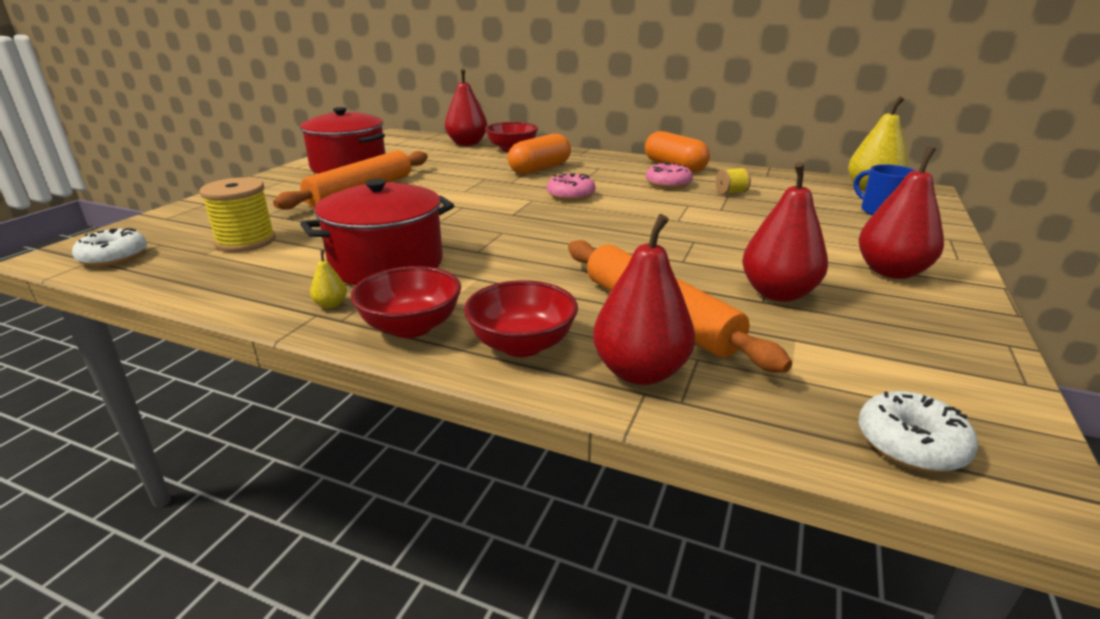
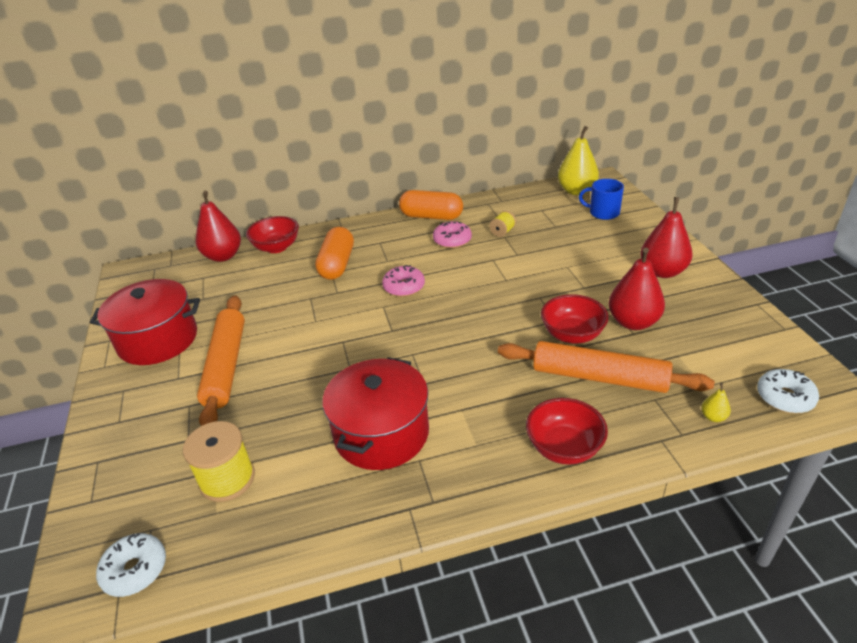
camera: 35 degrees left, 10 degrees up
yellow pear [310,250,347,309] -> yellow pear moved to [701,383,731,422]
red bowl [351,266,461,338] -> red bowl moved to [541,294,609,343]
red pear [593,214,695,385] -> none

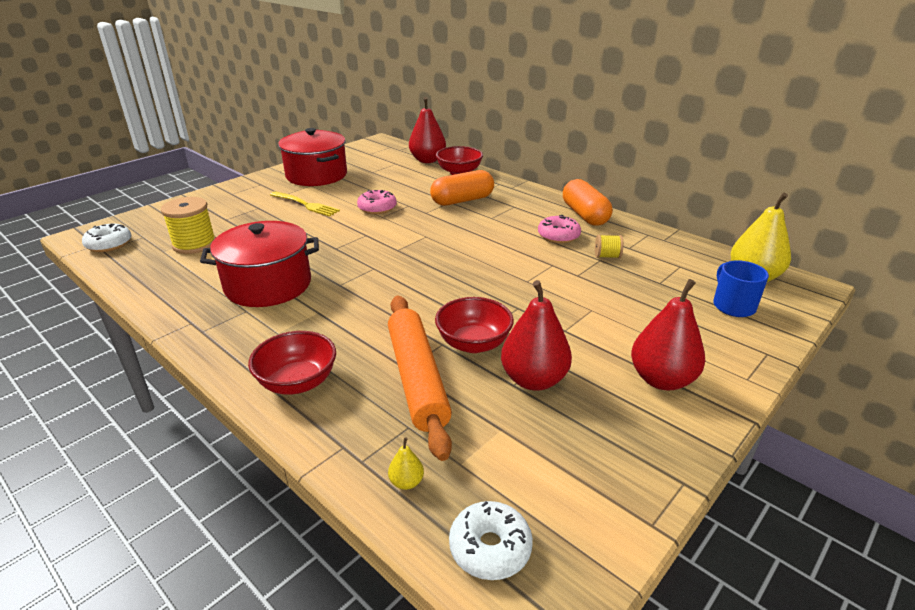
camera: 55 degrees right, 5 degrees down
orange rolling pin [197,296,245,426] -> yellow fork [270,191,340,217]
pink donut [382,265,425,297] -> pink donut moved to [357,190,397,214]

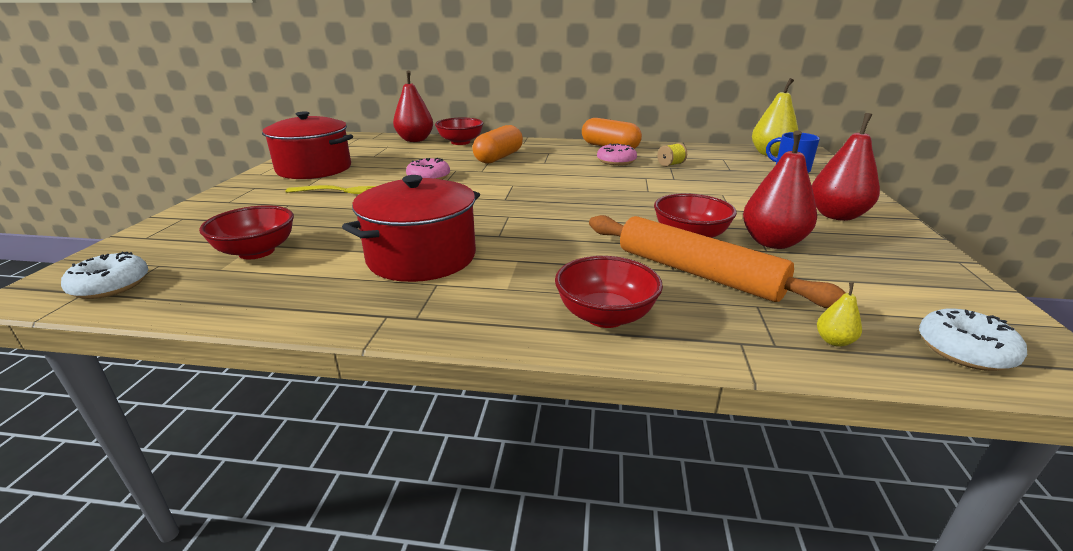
camera: 35 degrees left, 5 degrees down
yellow spool [161,197,216,254] -> red bowl [199,205,294,259]

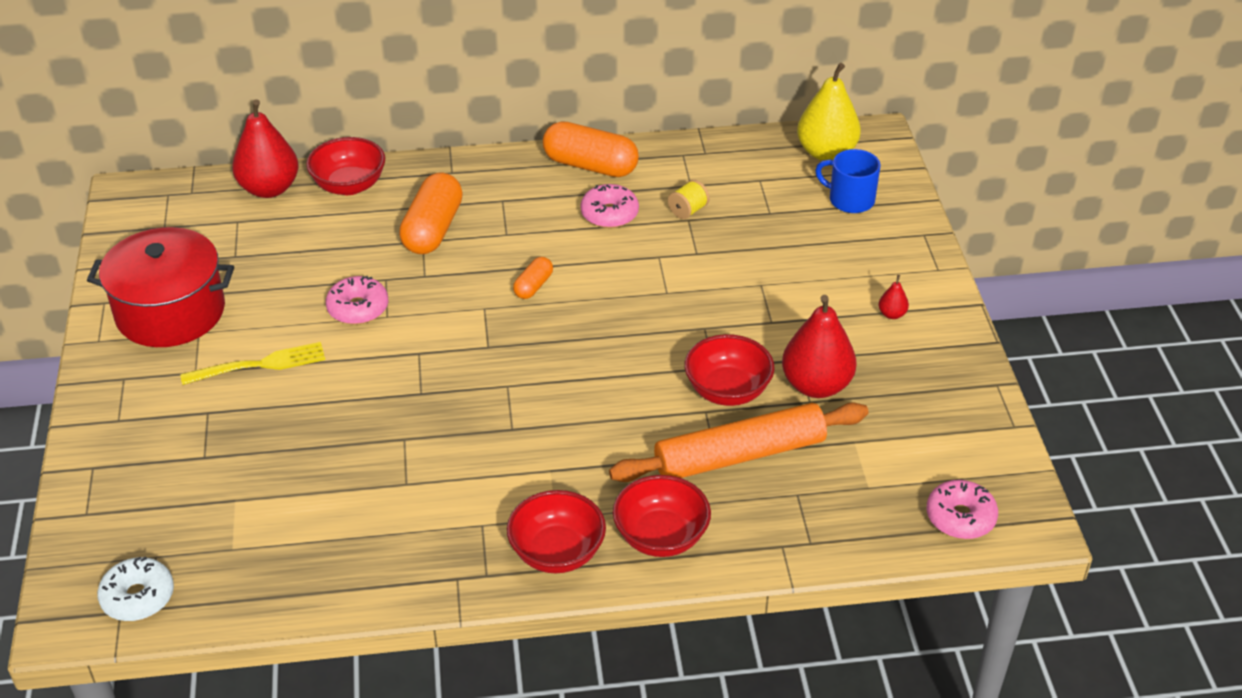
camera: 15 degrees left, 15 degrees up
red bowl [199,205,294,259] -> red bowl moved to [507,490,606,573]
red pot [342,175,480,282] -> none
orange rolling pin [589,215,846,308] -> orange rolling pin turned 45 degrees counterclockwise [609,402,869,482]
red pear [812,113,880,221] -> red pear [878,275,909,319], size x0.43
yellow pear [817,282,862,347] -> none
white donut [919,308,1027,371] -> pink donut [926,480,998,539]
none -> orange capsule [513,257,553,299]

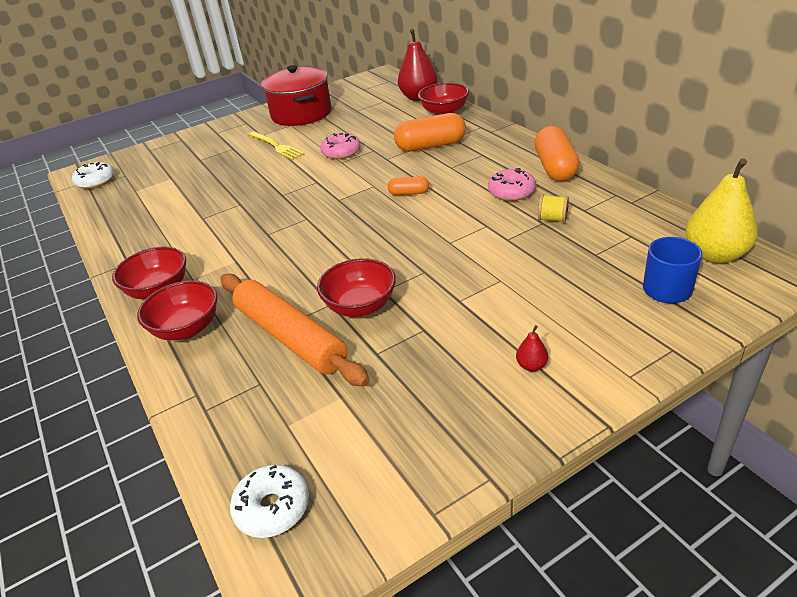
camera: 70 degrees right, 5 degrees down
red pear [782,295,856,398] -> none
pink donut [926,480,998,539] -> white donut [230,465,309,538]

